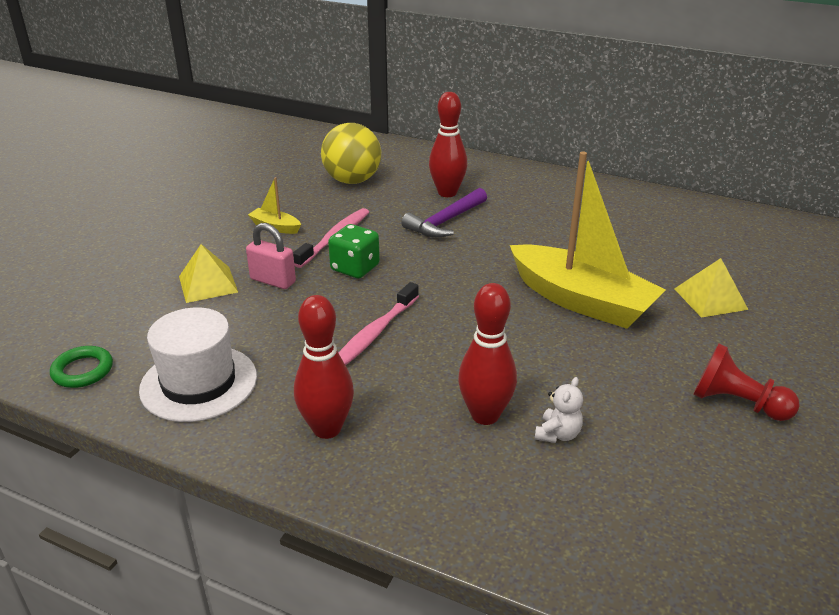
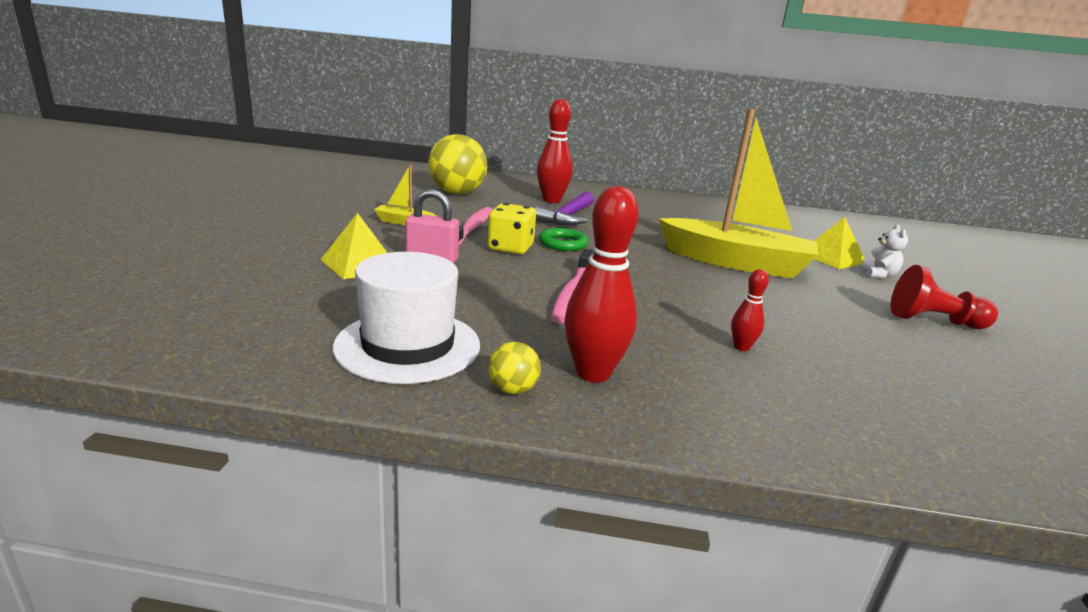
camera: 20 degrees left, 10 degrees down
green ring [50,346,113,388] -> green ring moved to [539,228,588,251]
green dice [328,224,380,278] -> yellow dice [487,203,536,254]
red bowling pin [458,283,517,425] -> red bowling pin [731,269,769,351], size x0.50
white teddy bear [535,377,583,443] -> white teddy bear moved to [861,224,908,278]
none -> yellow ball [488,342,541,394]

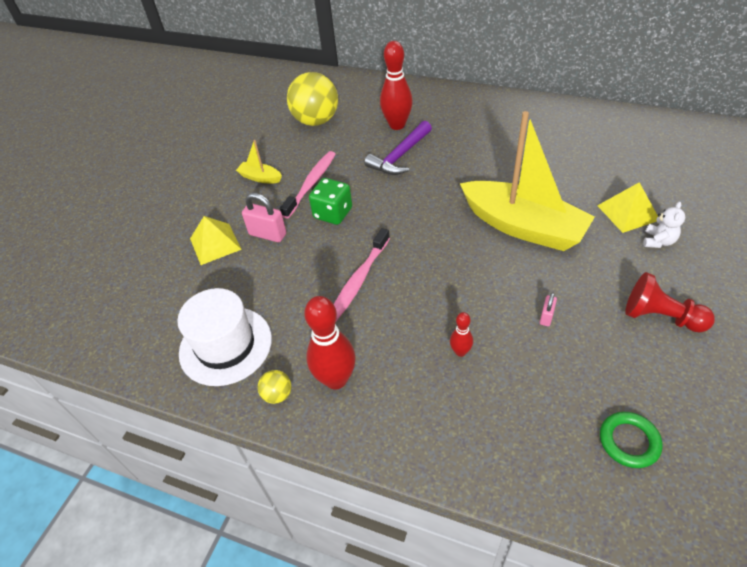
camera: 20 degrees right, 25 degrees up
yellow dice [487,203,536,254] -> green dice [309,178,352,225]
green ring [539,228,588,251] -> green ring moved to [600,412,663,468]
none -> pink padlock [540,292,557,326]

